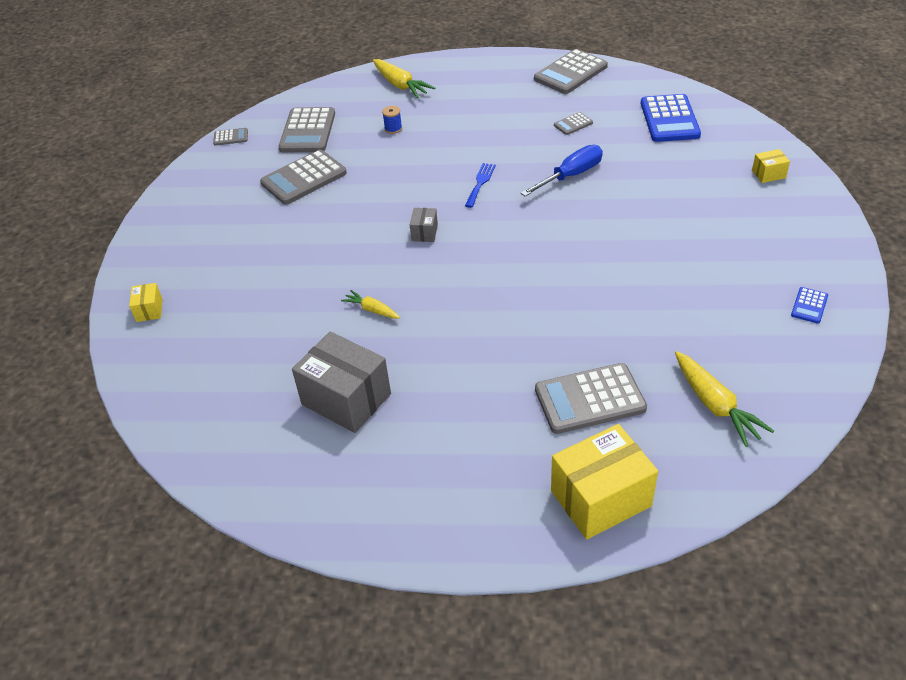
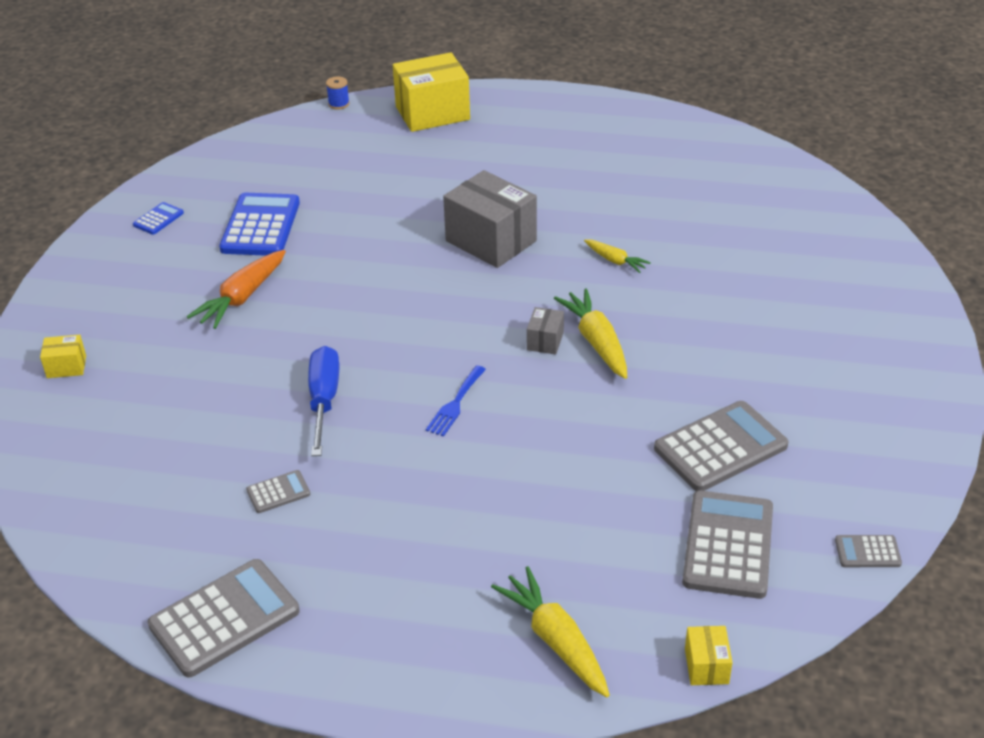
camera: 175 degrees left, 5 degrees down
yellow box [129,283,163,322] -> yellow box moved to [685,626,733,685]
grey box [292,332,391,433] -> grey box moved to [443,170,537,268]
blue spool [382,106,402,134] -> blue spool moved to [326,76,350,110]
blue screwdriver [521,145,603,196] -> blue screwdriver turned 120 degrees clockwise [308,346,339,456]
grey calculator [535,363,647,434] -> none
blue calculator [641,94,701,142] -> blue calculator moved to [219,193,300,256]
yellow carrot [675,351,774,447] -> yellow carrot moved to [554,288,627,379]
none -> orange carrot [187,250,286,329]

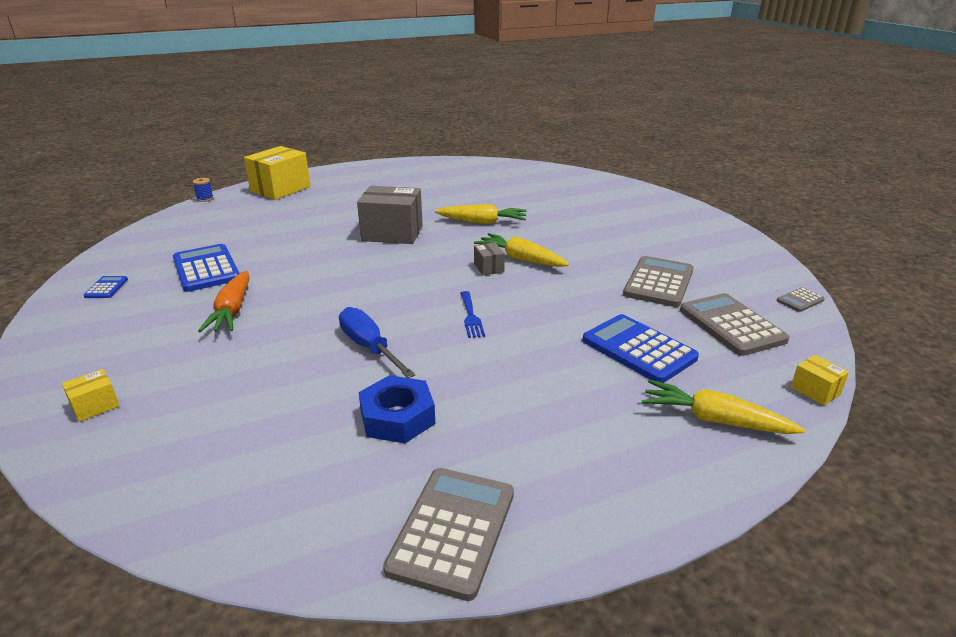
camera: 35 degrees left, 10 degrees down
grey calculator [246,470,310,513] -> blue nut [359,375,435,443]
yellow carrot [584,239,651,273] -> yellow carrot [435,204,527,224], size x1.74
none -> blue calculator [582,314,699,383]

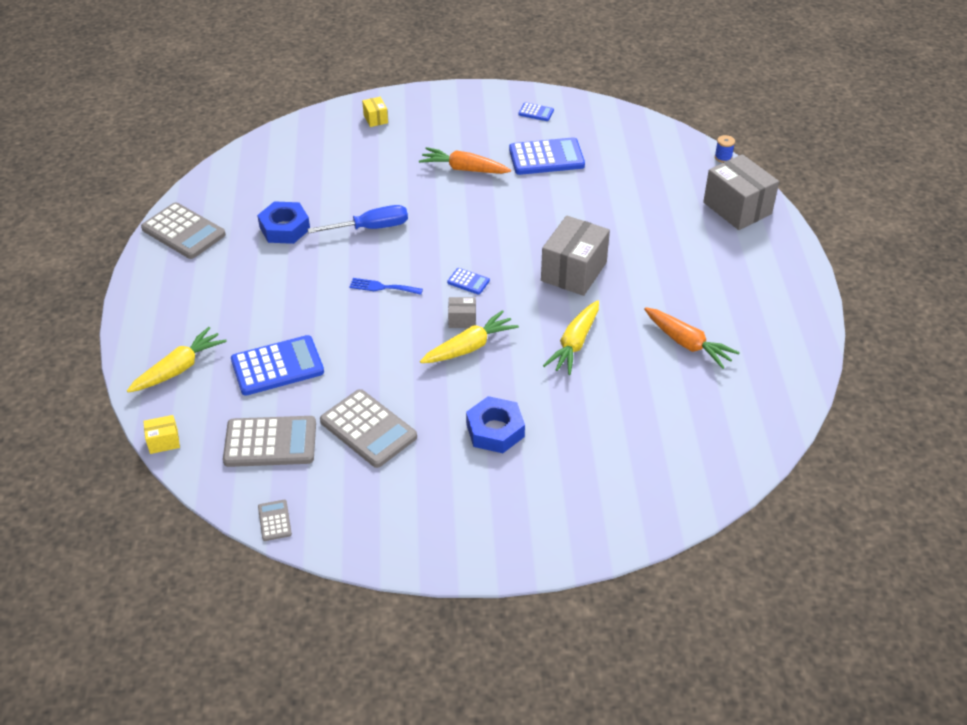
camera: 110 degrees right, 15 degrees up
yellow box [244,146,311,200] -> grey box [703,154,779,230]
none -> blue calculator [447,268,490,295]
none -> blue nut [466,396,525,453]
none -> orange carrot [644,307,740,369]

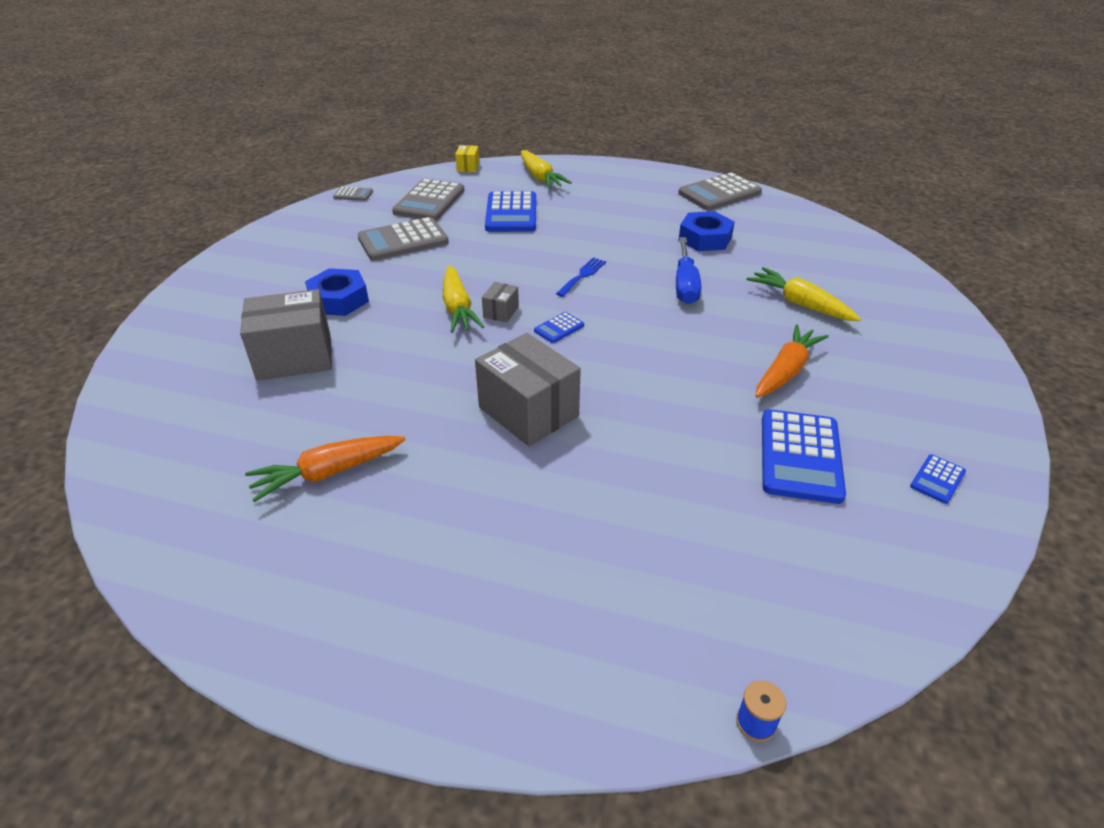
camera: 110 degrees right, 5 degrees down
yellow box [362,97,388,127] -> none
yellow carrot [543,300,599,375] -> yellow carrot moved to [746,267,861,321]
grey box [703,154,779,230] -> grey box moved to [240,289,332,381]

